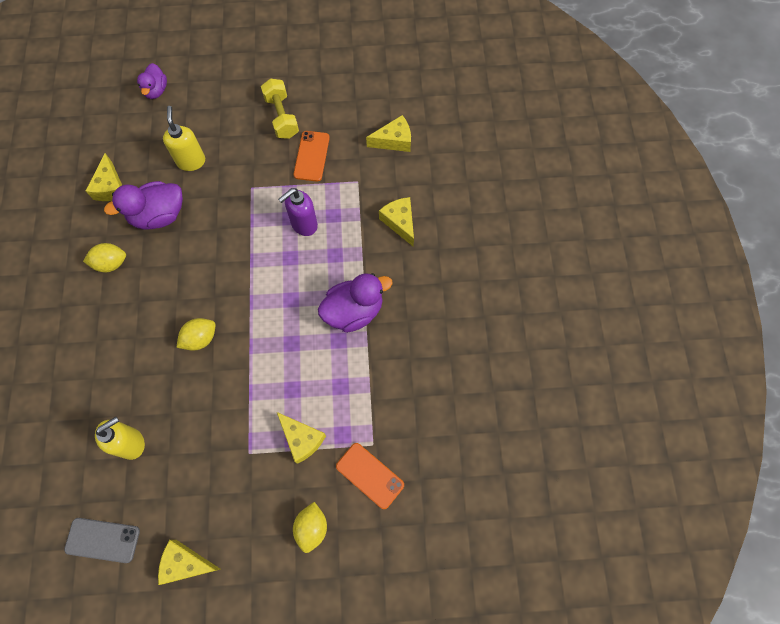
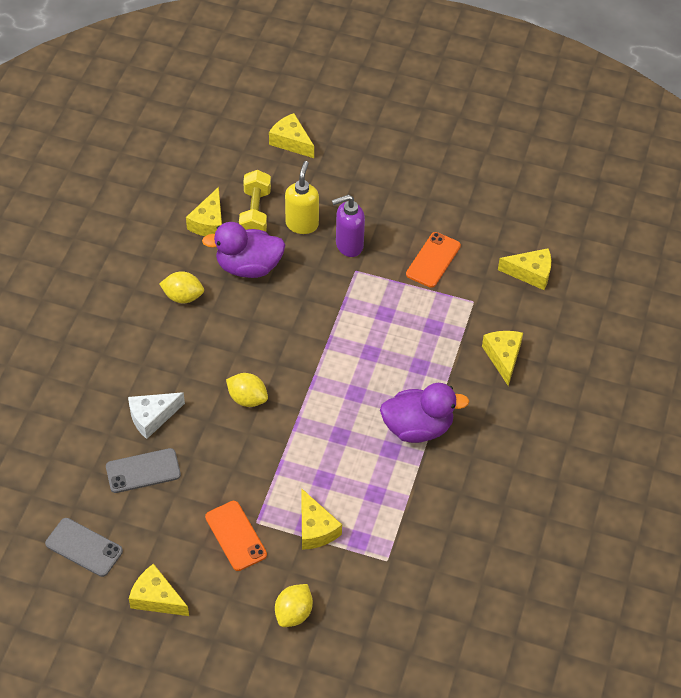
camera: 20 degrees right, 15 degrees down
yellow soap dispenser [95,417,145,460] -> grey phone [106,448,181,493]
purple duck [137,63,167,99] -> yellow cheese [269,113,314,158]
yellow lemon [176,318,215,351] -> yellow lemon turned 45 degrees clockwise [226,373,268,407]
yellow dumbbell [261,78,299,139] -> yellow dumbbell moved to [239,170,271,232]
purple soap dispenser [278,188,318,236] -> purple soap dispenser moved to [332,195,365,257]
orange phone [336,443,404,509] -> orange phone moved to [205,501,267,571]
none -> white cheese [128,392,185,439]

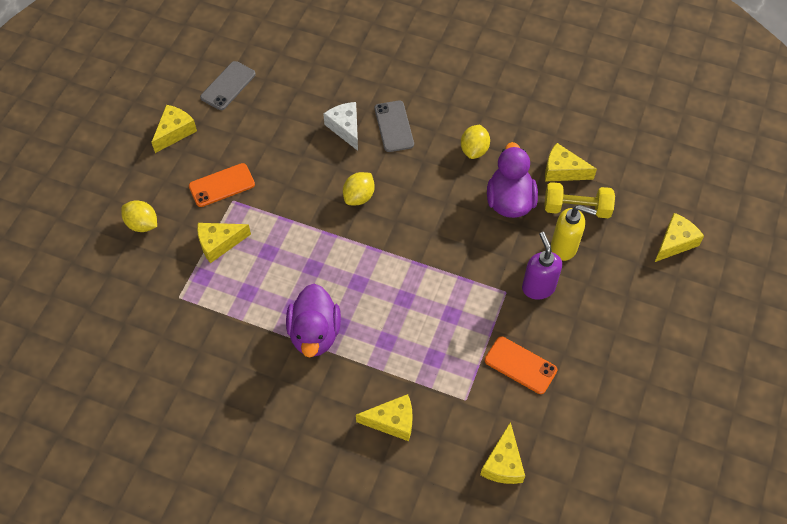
camera: 95 degrees right, 5 degrees up
grey phone [106,448,181,493] -> grey phone moved to [375,101,414,152]

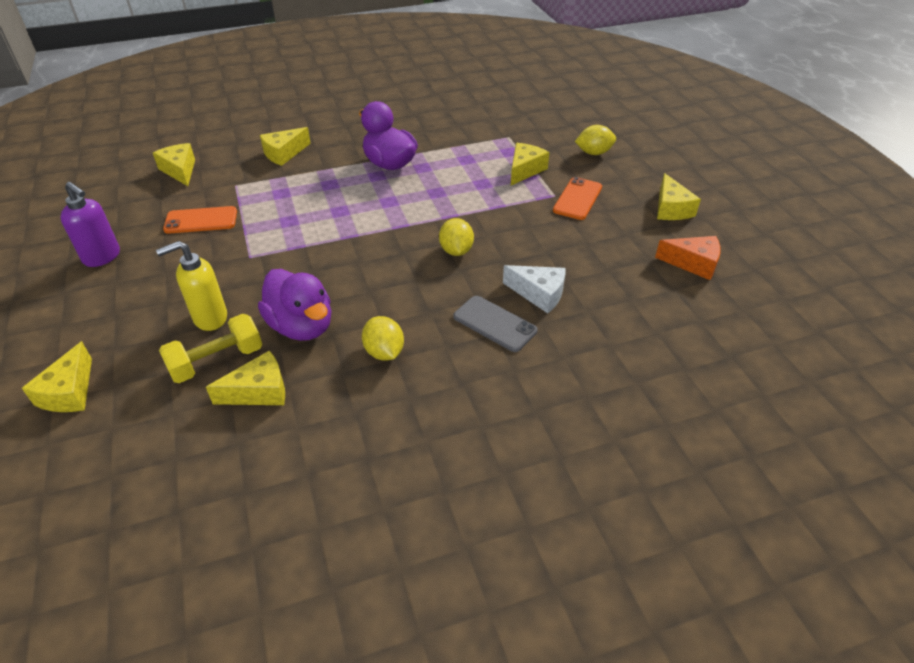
camera: 140 degrees right, 15 degrees down
grey phone [200,61,256,110] -> orange cheese [655,236,721,280]
purple soap dispenser [522,232,562,300] -> purple soap dispenser moved to [60,182,120,267]

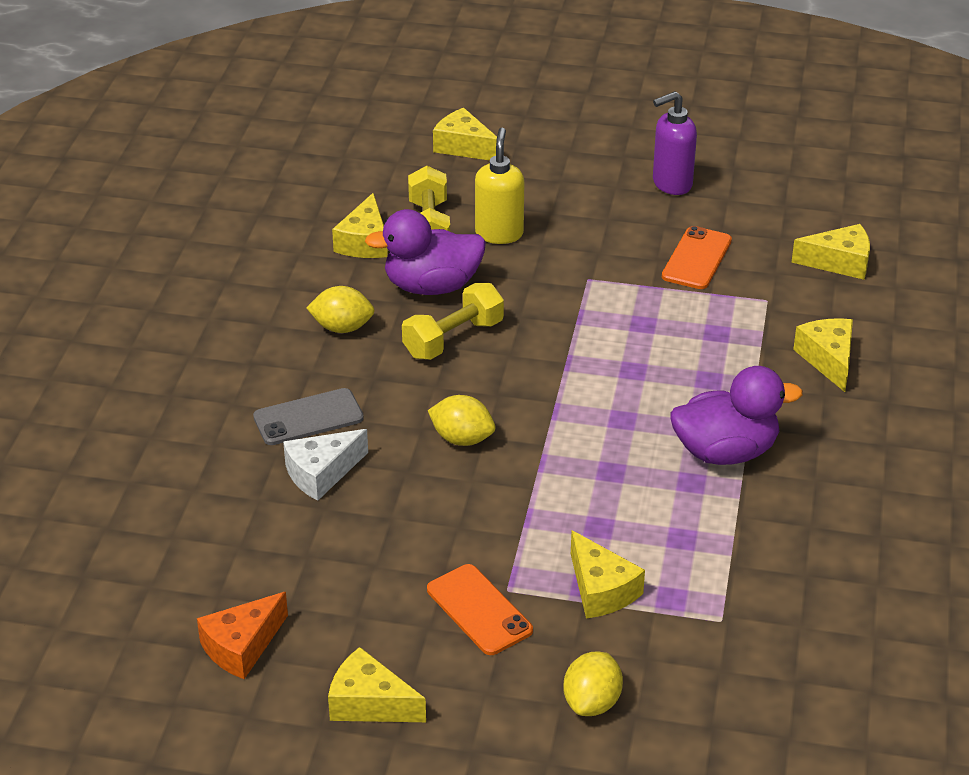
camera: 120 degrees right, 5 degrees down
none -> yellow dumbbell [402,283,504,360]

